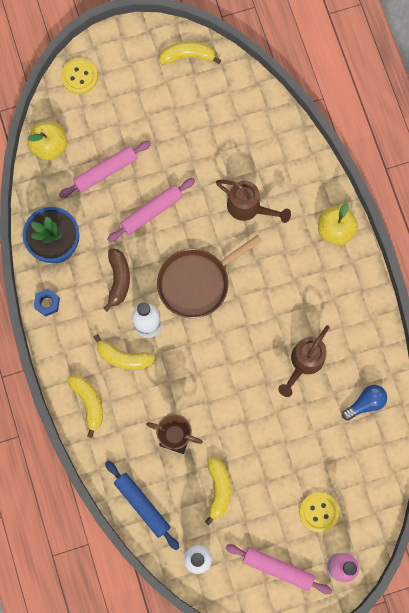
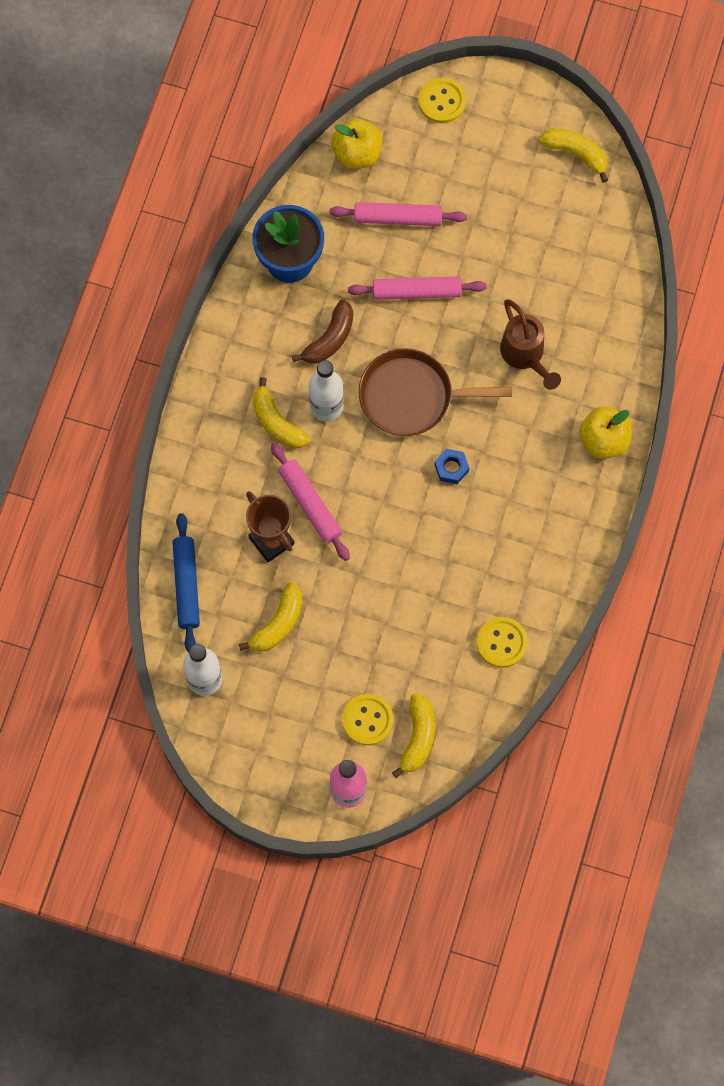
camera: 35 degrees right, 5 degrees down
blue nut [34,289,60,317] -> blue nut moved to [434,449,469,484]
yellow banana [67,375,103,438] -> yellow banana moved to [392,693,435,778]
pink rolling pin [226,544,332,594] -> pink rolling pin moved to [271,443,350,561]
brown watering can [278,325,330,397] -> none
blue light bulb [342,385,387,420] -> yellow button [477,617,528,668]

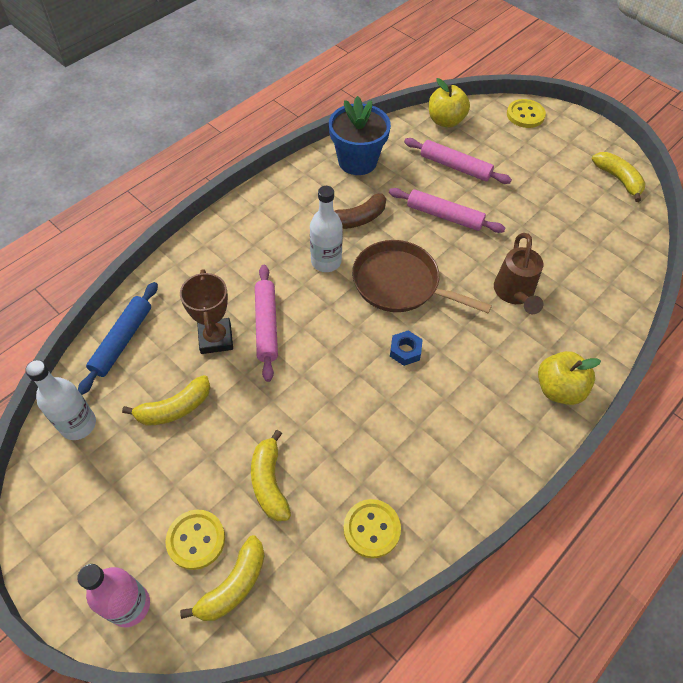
camera: 25 degrees right, 15 degrees down
yellow banana [253,377,310,449] -> yellow banana moved to [251,430,291,521]

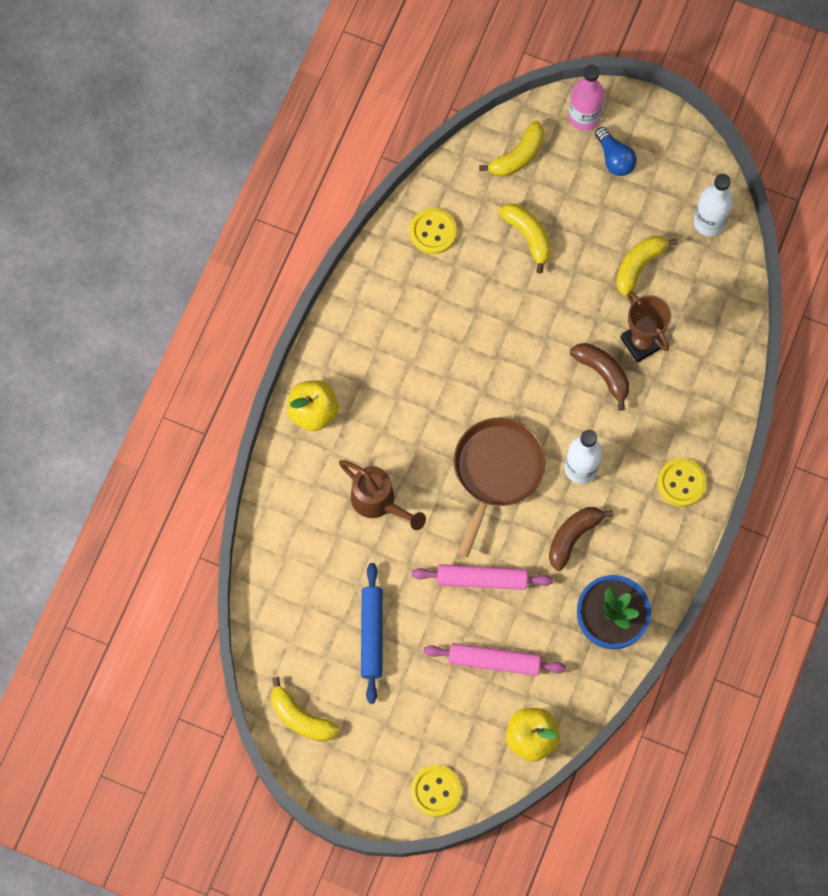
camera: 160 degrees right, 15 degrees up
blue rolling pin [78,282,158,395] -> blue rolling pin moved to [361,563,383,704]
yellow button [166,510,225,570] -> yellow button moved to [657,458,707,507]
yellow banana [180,535,265,621] -> yellow banana turned 150 degrees counterclockwise [479,121,545,177]
pink rolling pin [255,265,278,382] -> brown banana [570,343,630,411]
brown pan [352,240,492,313] -> brown pan turned 75 degrees counterclockwise [454,418,546,558]
blue nut [390,330,423,366] -> none
brown watering can [494,233,543,314] -> brown watering can turned 150 degrees clockwise [339,460,426,530]
none -> blue light bulb [595,127,637,176]

